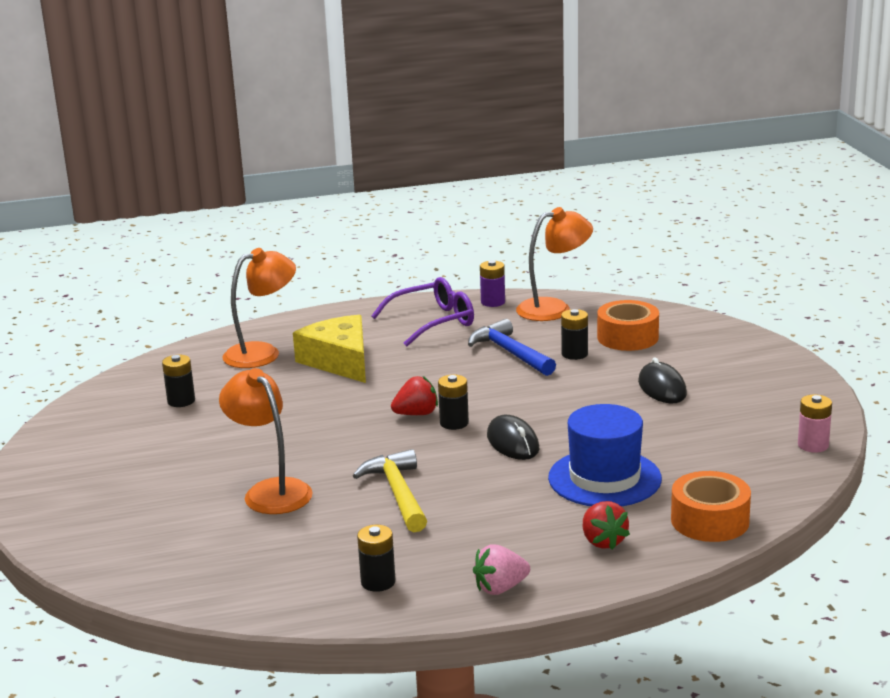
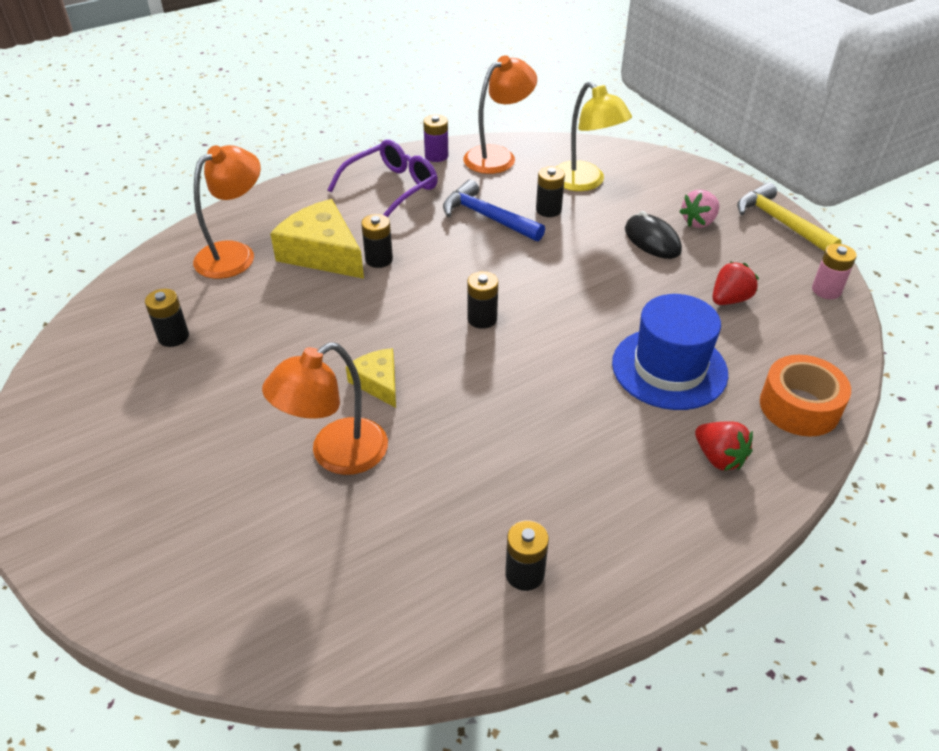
camera: 20 degrees left, 20 degrees up
orange lamp [219,368,313,514] -> orange lamp turned 75 degrees counterclockwise [262,342,388,475]
yellow hammer [353,449,427,532] -> yellow hammer moved to [737,182,842,251]
red strawberry [391,376,438,415] -> red strawberry moved to [712,262,759,305]
pink strawberry [473,544,530,595] -> pink strawberry moved to [679,190,719,228]
black mouse [487,415,539,460] -> none
orange tape [597,300,659,351] -> yellow lamp [556,82,632,191]
none -> yellow cheese [346,348,396,408]
none -> black battery [361,214,393,268]

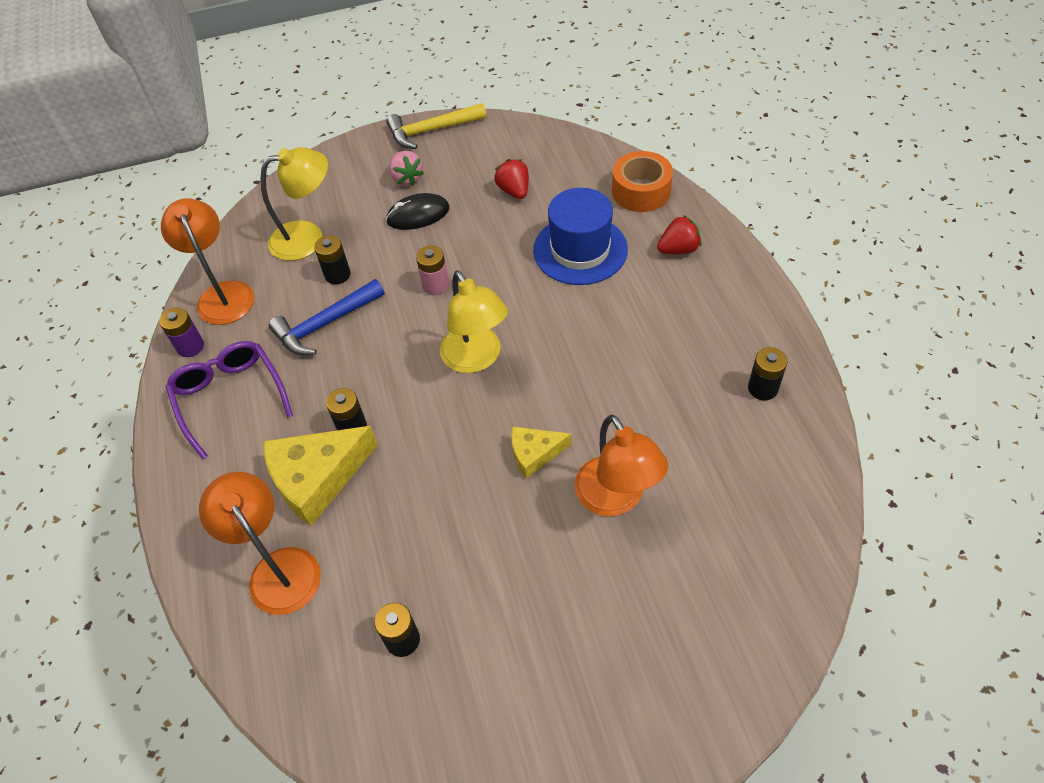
camera: 70 degrees left, 10 degrees up
black battery [467,271,498,329] -> yellow lamp [440,270,508,373]
pink battery [812,244,857,299] -> pink battery moved to [416,245,449,295]

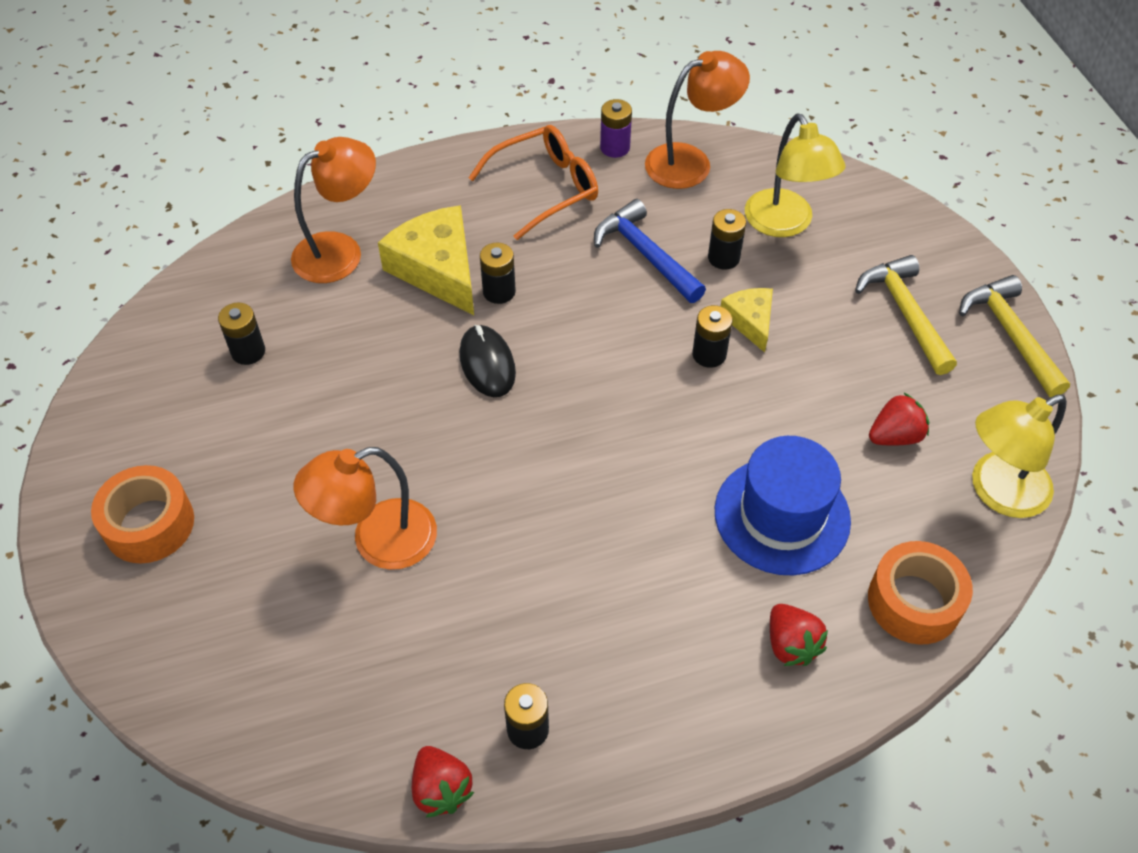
camera: 85 degrees right, 0 degrees up
purple glasses [165,341,293,459] -> orange glasses [469,125,598,240]
black mouse [386,193,450,230] -> black mouse moved to [460,325,516,397]
pink strawberry [389,151,424,186] -> yellow hammer [855,255,957,375]
pink battery [416,245,449,295] -> black battery [692,305,733,368]
yellow lamp [440,270,508,373] -> yellow lamp moved to [972,395,1067,518]
yellow cheese [511,426,571,479] -> yellow cheese moved to [721,288,773,353]
none -> orange tape [91,465,194,563]
none -> red strawberry [412,746,474,817]

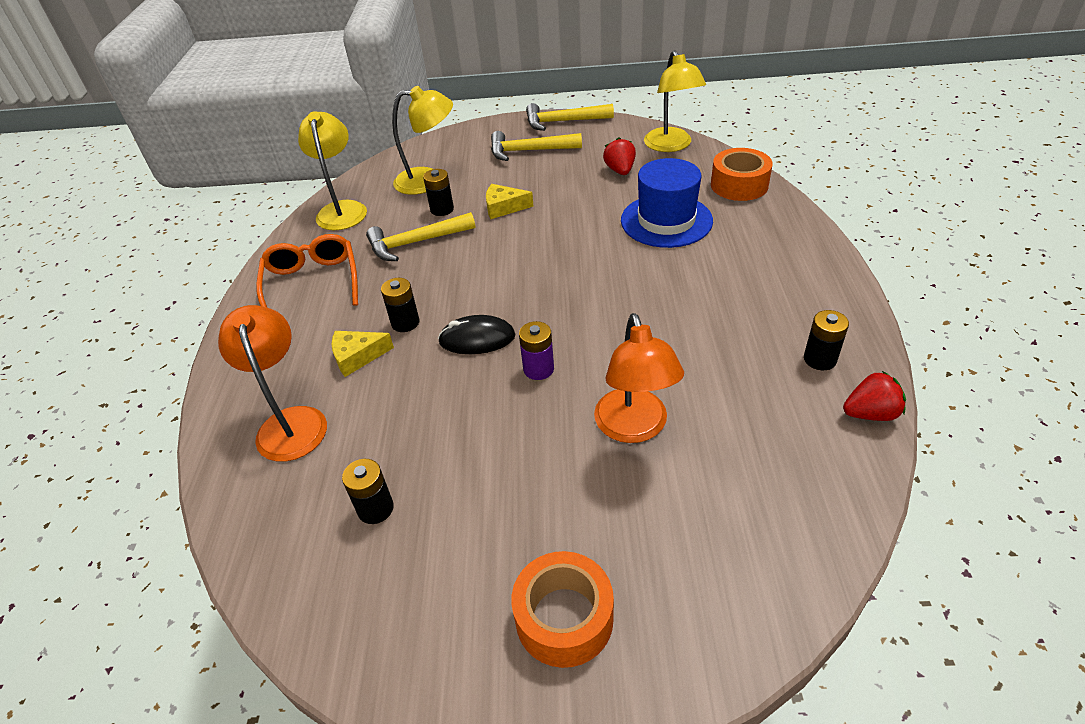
camera: 70 degrees left, 10 degrees down
yellow cheese [378,205,474,315] -> yellow cheese [332,331,394,377], size x0.56
blue hammer [594,199,706,303] -> yellow hammer [366,212,476,261]
purple battery [600,99,632,158] -> purple battery moved to [519,321,554,380]
orange lamp [645,51,750,189] -> yellow lamp [298,111,367,230]
black battery [692,305,733,368] -> none
red strawberry [770,604,828,666] -> none

